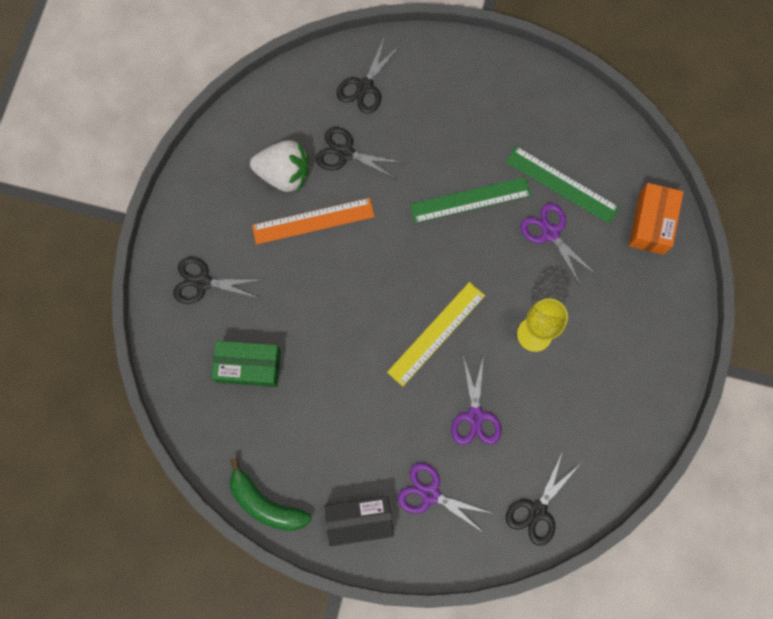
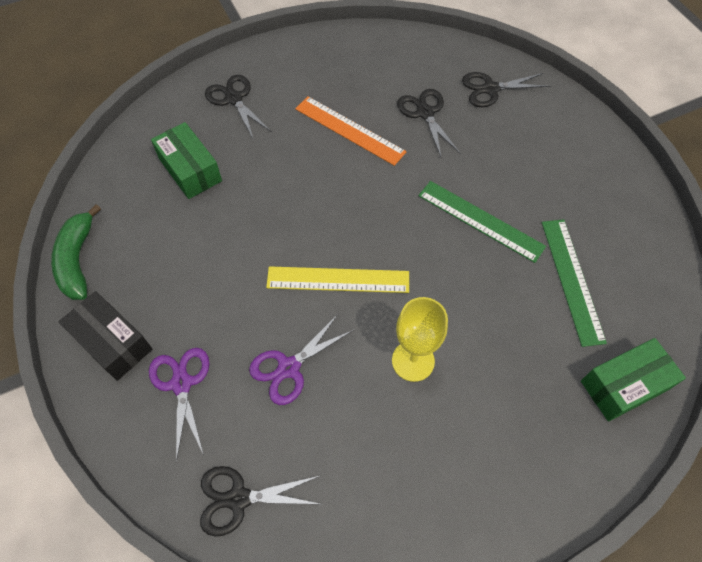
camera: 50 degrees right, 15 degrees down
white strawberry [250,140,309,192] -> none
purple scissors [521,203,596,285] -> none
orange box [629,183,684,255] -> green box [581,338,686,421]

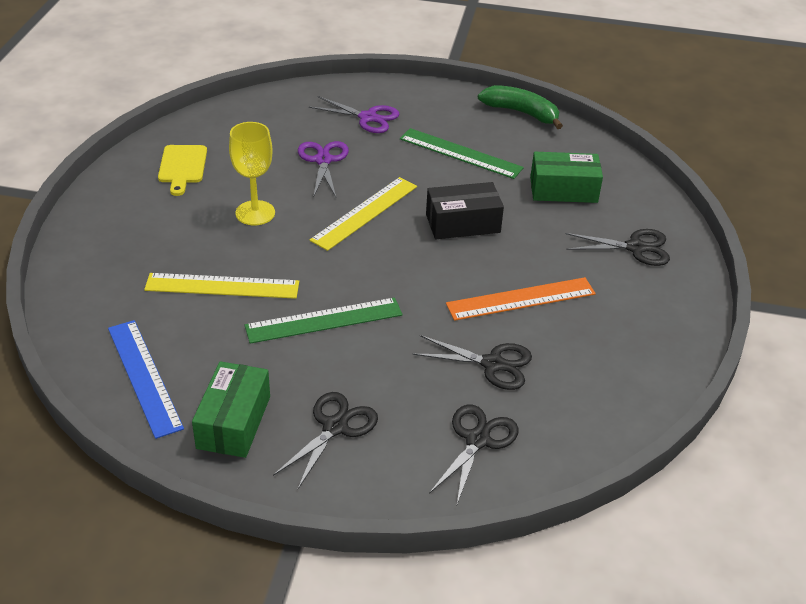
camera: 125 degrees right, 20 degrees down
black box [58,291,152,381] -> black box moved to [426,182,504,239]
black scissors [200,466,319,536] -> black scissors moved to [273,392,378,489]
green ruler [542,219,607,347] -> green ruler moved to [400,128,524,179]
green box [581,338,686,421] -> green box moved to [192,361,270,458]
none -> blue ruler [108,320,184,439]
none -> yellow ruler [144,273,299,299]
none -> yellow cutting board [158,145,207,196]

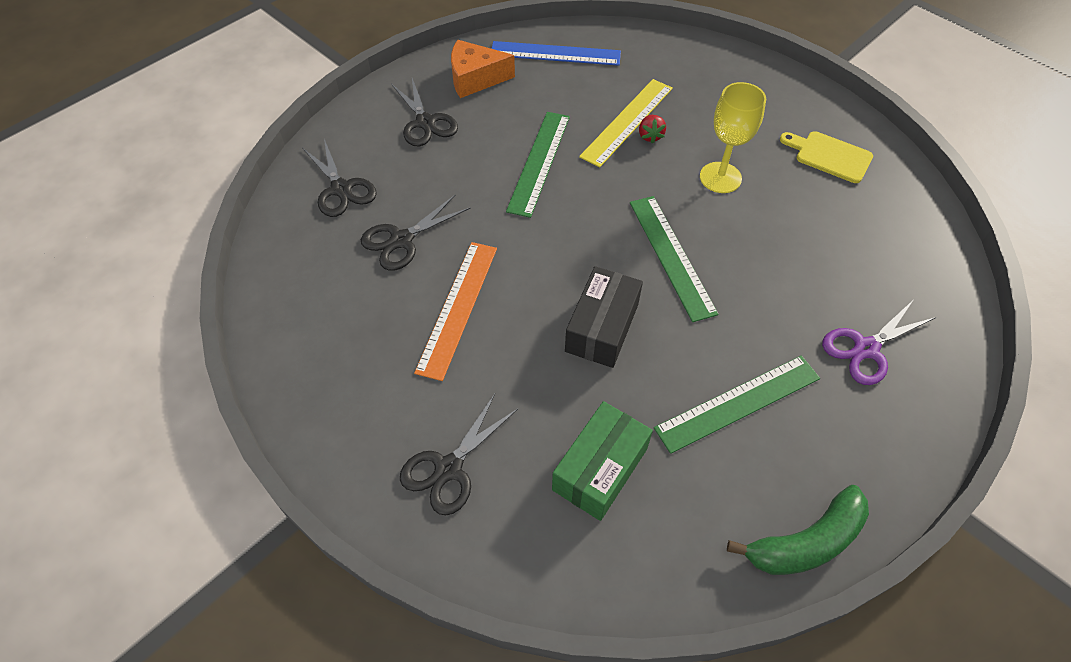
camera: 125 degrees right, 15 degrees up
green box [192,361,270,458] -> orange cheese [451,40,515,98]
purple scissors [298,141,349,197] -> none
yellow ruler [310,177,417,251] -> green ruler [630,196,719,322]
none -> red strawberry [639,115,666,144]

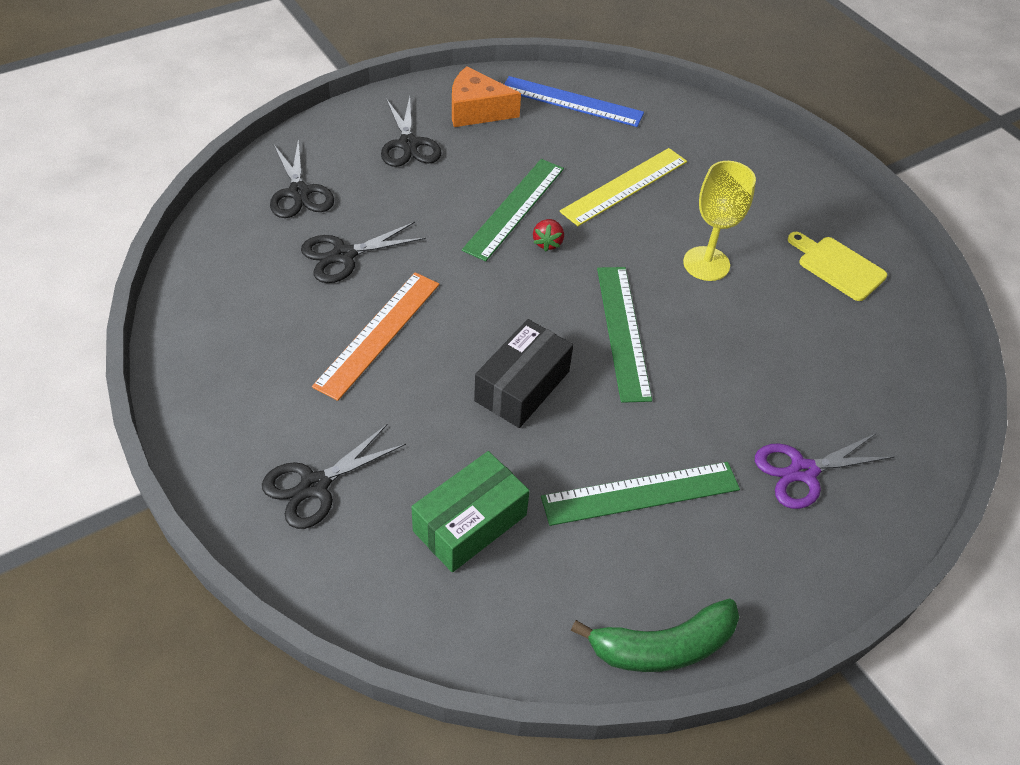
camera: 10 degrees right, 5 degrees down
red strawberry [639,115,666,144] -> red strawberry moved to [533,219,564,251]

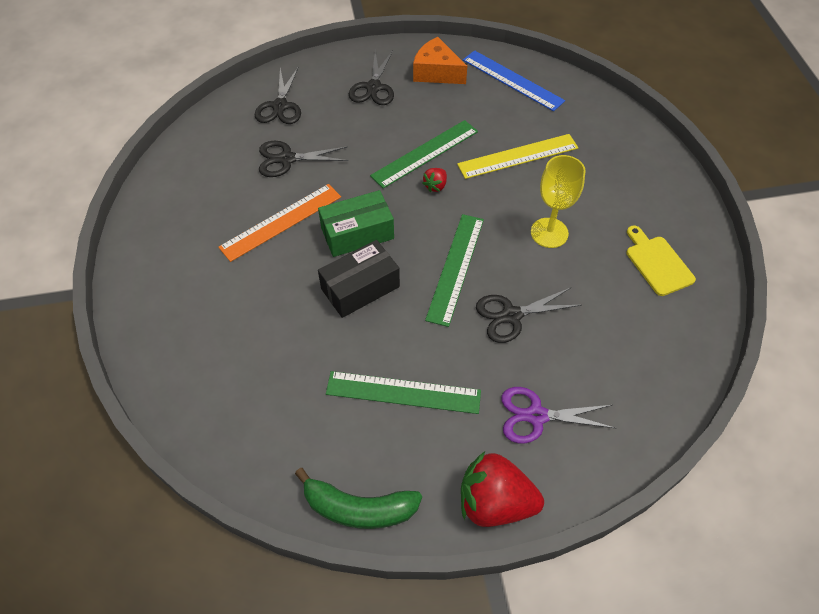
camera: 25 degrees right, 5 degrees up
black scissors [262,424,406,529] -> black scissors moved to [476,287,582,343]
green box [411,451,530,572] -> green box moved to [318,190,394,257]
none -> red strawberry [461,451,544,527]

